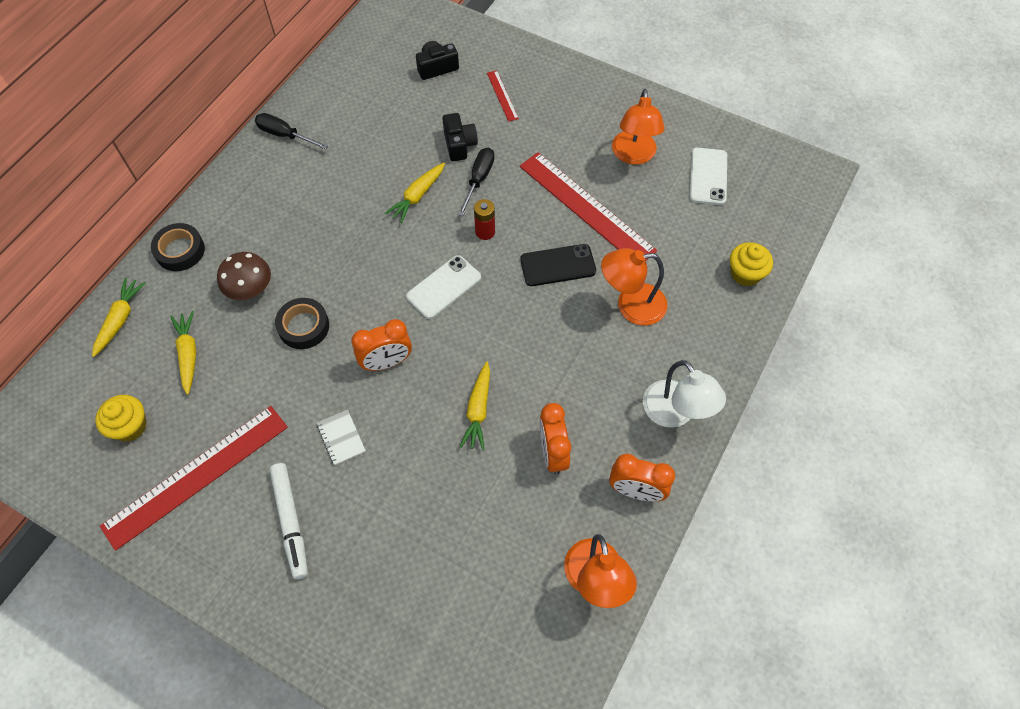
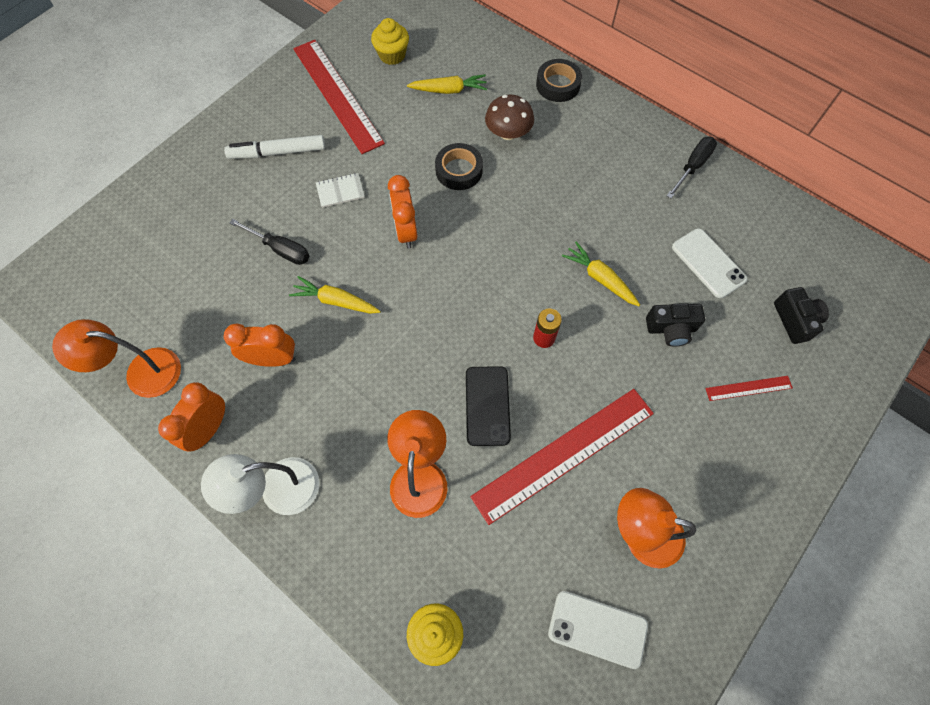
camera: 100 degrees right, 5 degrees up
yellow carrot [92,278,146,357] -> none
white phone [406,255,481,319] -> white phone moved to [672,228,747,298]
black screwdriver [458,148,495,216] -> black screwdriver moved to [229,219,309,265]

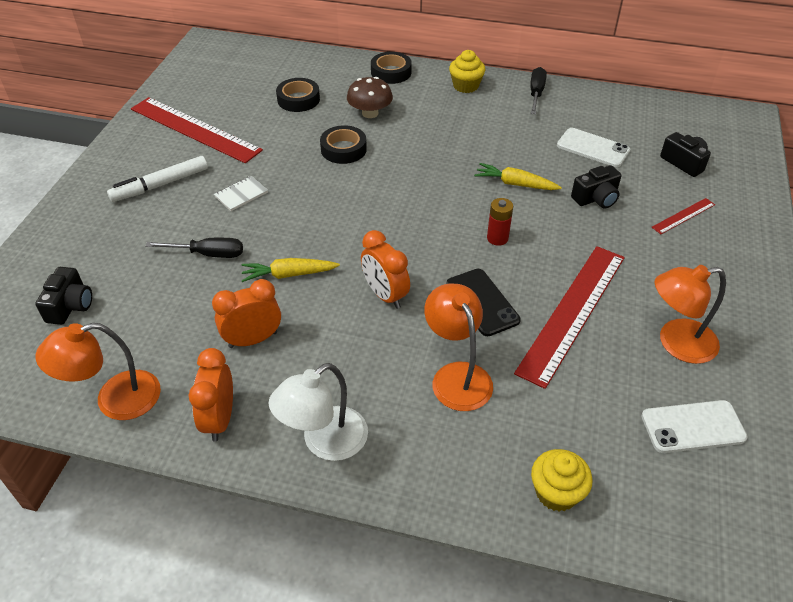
camera: 25 degrees left, 20 degrees down
yellow cupcake [371,18,409,65] -> yellow cupcake moved to [449,50,485,93]
orange clock [388,175,417,249] -> orange clock moved to [361,230,410,309]
yellow carrot [407,74,487,94] -> black tape [276,78,320,112]
none -> black camera [35,267,92,325]

